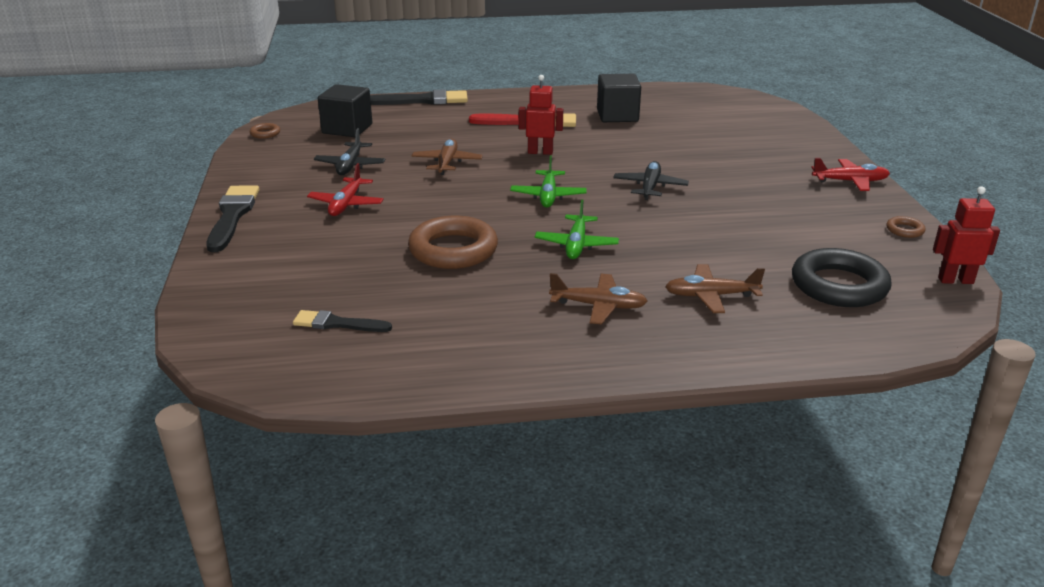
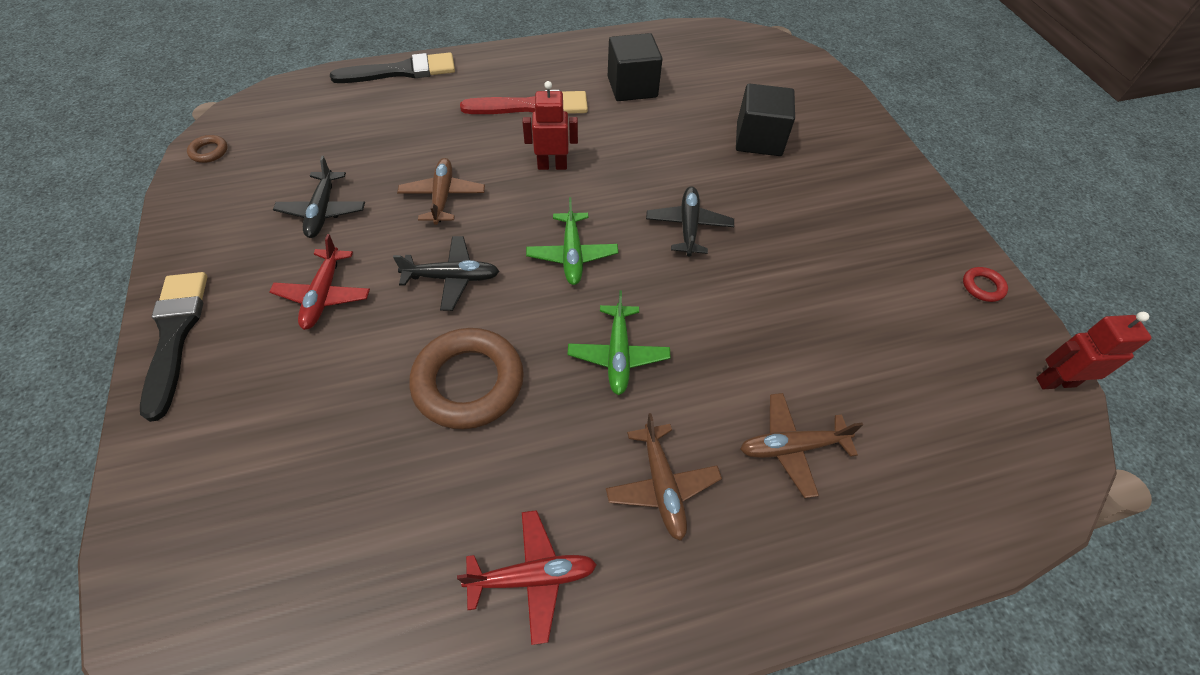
camera: 10 degrees left, 25 degrees up
black brush [293,310,392,332] -> none
black cube [318,84,372,137] -> black cube moved to [736,83,795,156]
brown plane [549,273,648,325] -> brown plane turned 75 degrees clockwise [606,413,722,541]
black ring [792,248,892,307] -> none
red plane [811,158,890,191] -> red plane moved to [457,510,597,645]
brown ring [886,216,925,238] -> red ring [963,267,1008,302]
none -> black plane [393,236,499,311]

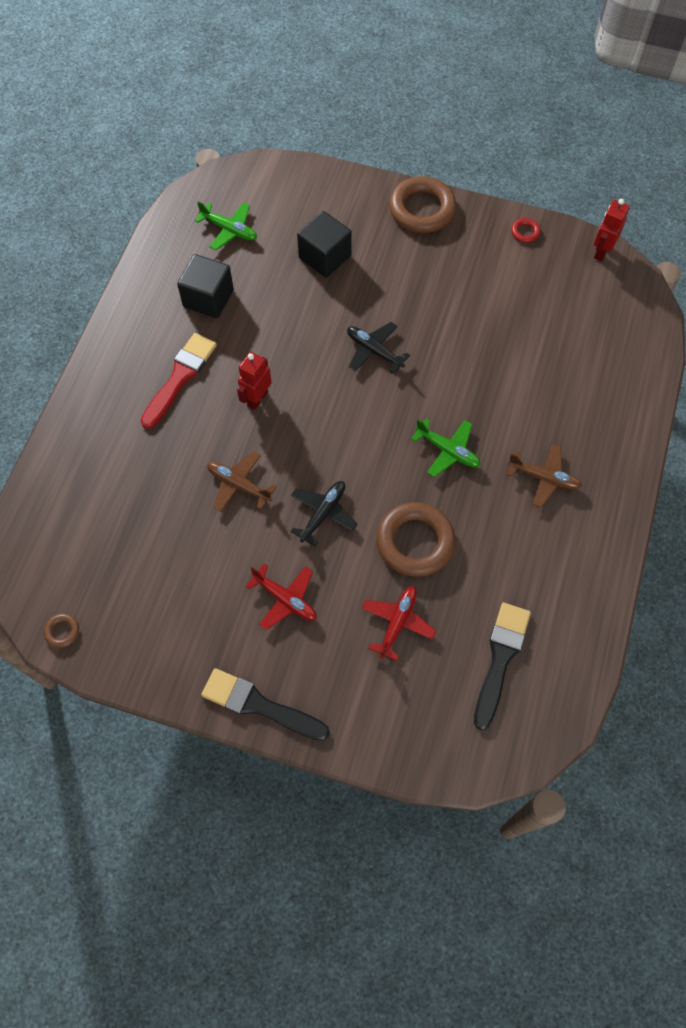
camera: 55 degrees left, 10 degrees up
black plane [273,156,365,238] -> none
black brush [330,52,455,83] -> black brush moved to [474,603,531,730]
red plane [457,510,597,645] -> red plane moved to [362,586,436,661]
green plane [526,197,618,285] -> green plane moved to [195,201,257,250]
brown plane [740,393,863,498] -> none
none -> brown ring [389,176,456,233]

